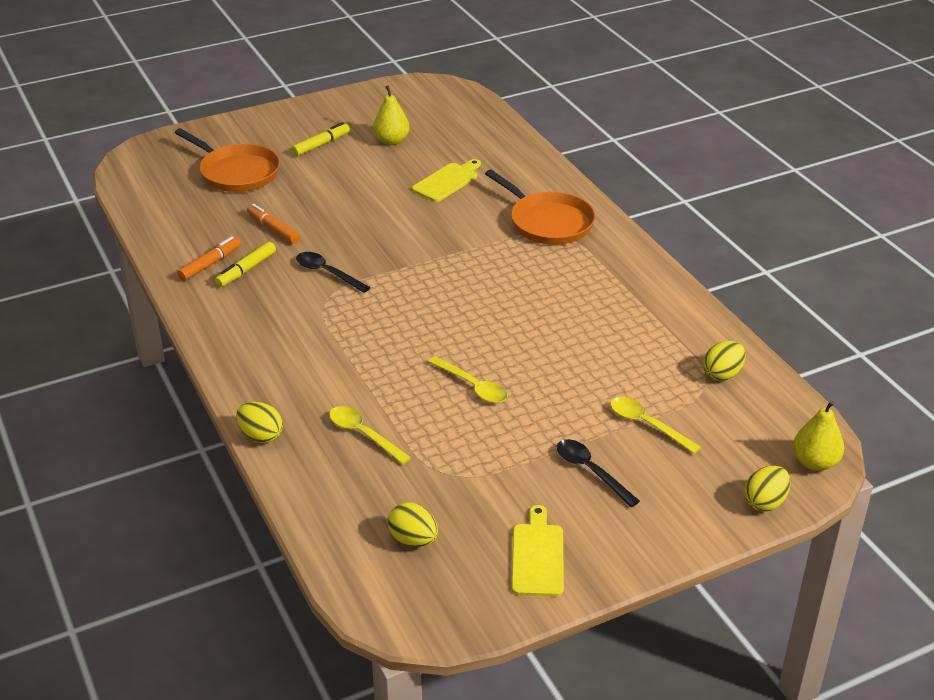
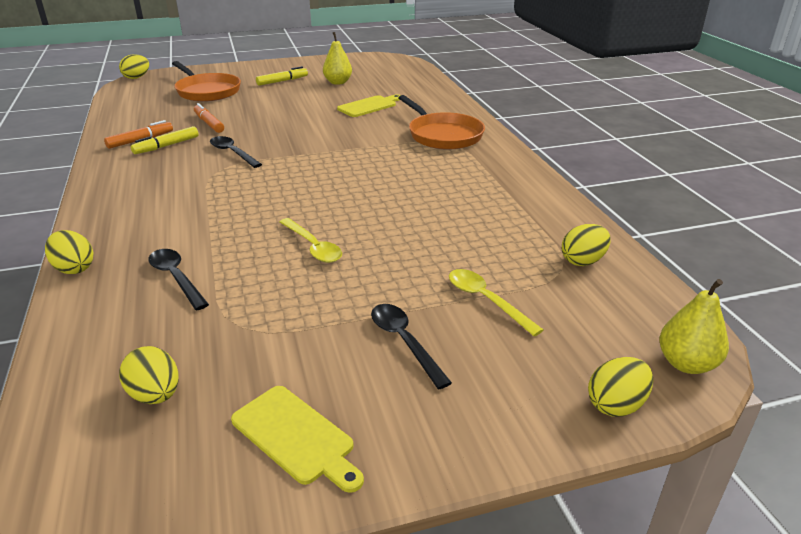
camera: 10 degrees right, 5 degrees down
yellow spoon [329,406,411,464] -> black spoon [149,249,209,310]
yellow cutting board [512,505,564,597] -> yellow cutting board turned 120 degrees clockwise [231,386,364,493]
none -> yellow egg [119,54,149,79]

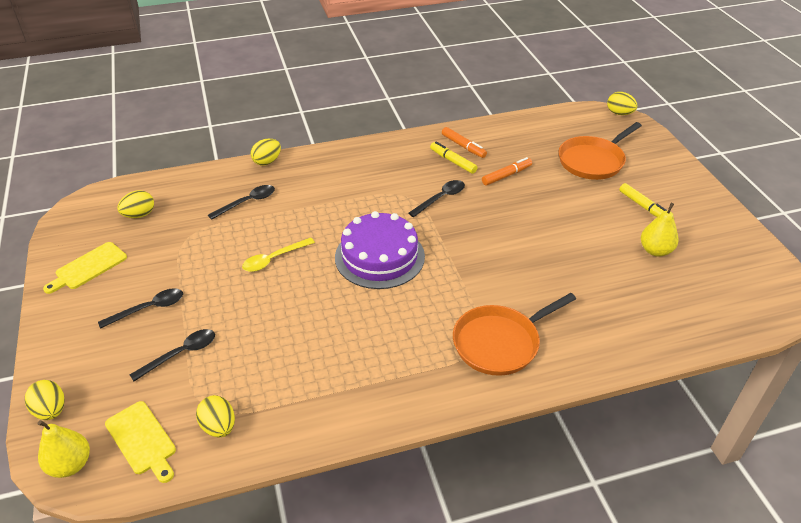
camera: 90 degrees right, 10 degrees up
yellow cutting board [337,94,400,117] -> yellow cutting board moved to [105,401,176,483]
yellow spoon [449,269,543,336] -> black spoon [130,329,215,381]
none -> purple cake [335,211,425,289]

